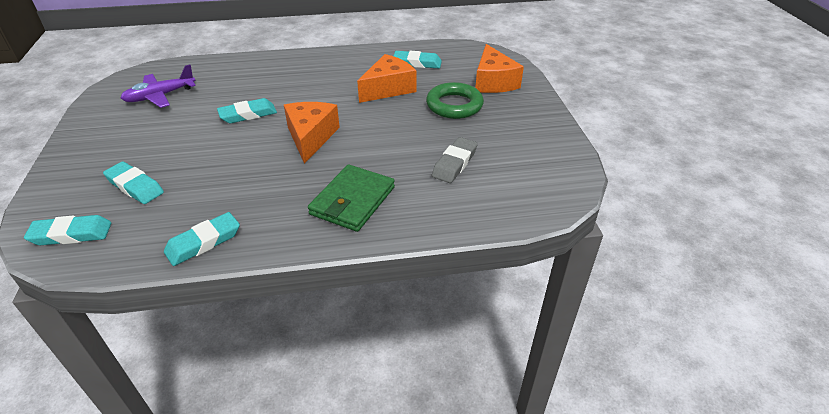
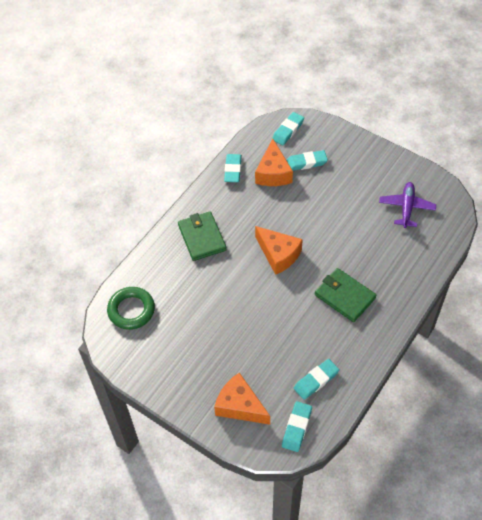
camera: 135 degrees right, 15 degrees up
turquoise eraser [217,98,277,123] -> turquoise eraser moved to [282,401,312,452]
orange cheese [357,54,417,103] -> orange cheese moved to [255,139,293,186]
green ring [426,82,484,119] -> green ring moved to [107,287,155,330]
grey eraser [432,137,478,183] -> none
none -> green wallet [315,268,376,322]

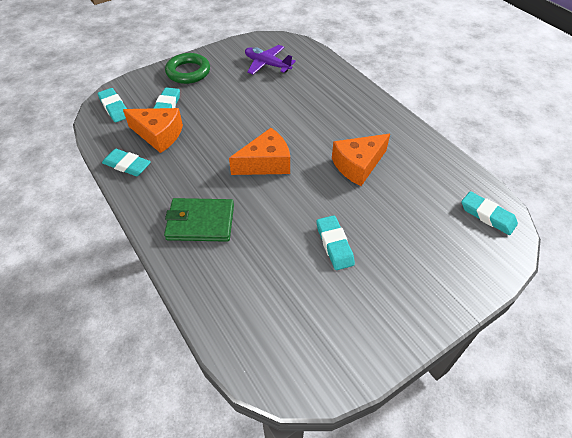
camera: 70 degrees left, 5 degrees down
green ring [107,287,155,330] -> green ring moved to [165,53,210,84]
orange cheese [214,373,270,425] -> orange cheese moved to [332,134,390,186]
turquoise eraser [294,359,339,400] -> turquoise eraser moved to [316,215,355,270]
green wallet [315,268,376,322] -> none

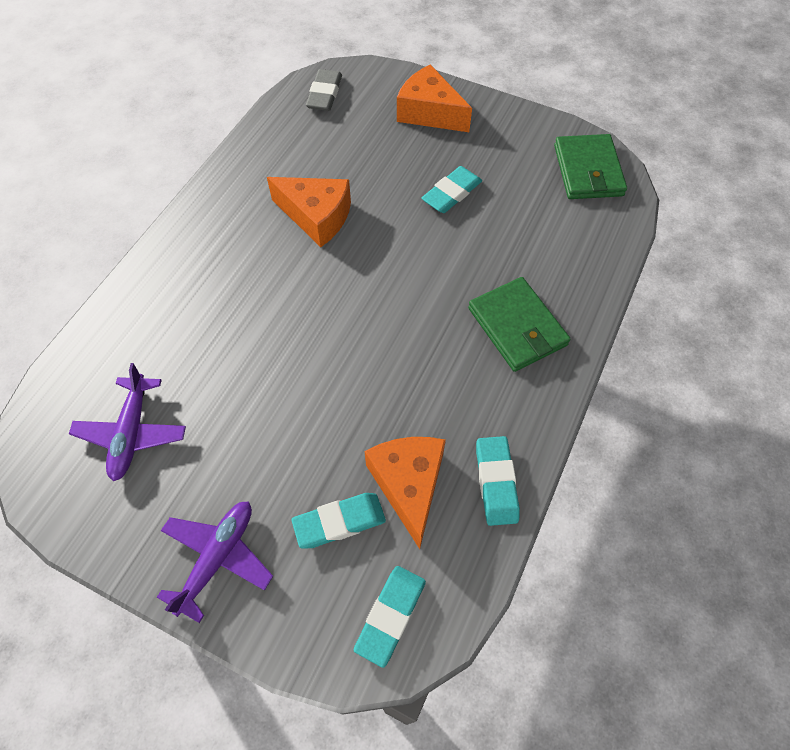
camera: 120 degrees left, 10 degrees up
green ring [165,53,210,84] -> purple plane [157,501,273,623]
orange cheese [229,128,290,175] -> orange cheese moved to [397,64,472,132]
turquoise eraser [461,191,518,235] -> grey eraser [306,69,342,111]
none -> green wallet [554,134,627,199]

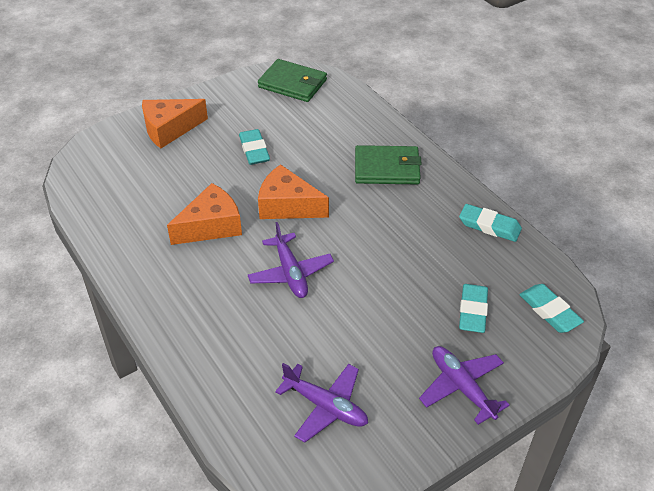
camera: 60 degrees left, 15 degrees down
grey eraser [306,69,342,111] -> none
orange cheese [365,437,446,549] -> orange cheese moved to [258,164,329,219]
none -> purple plane [248,222,334,298]

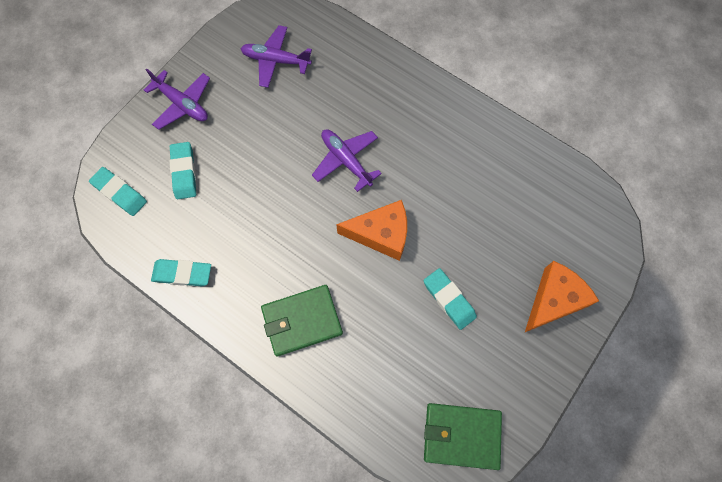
camera: 160 degrees right, 25 degrees up
orange cheese [167,183,242,245] -> none

